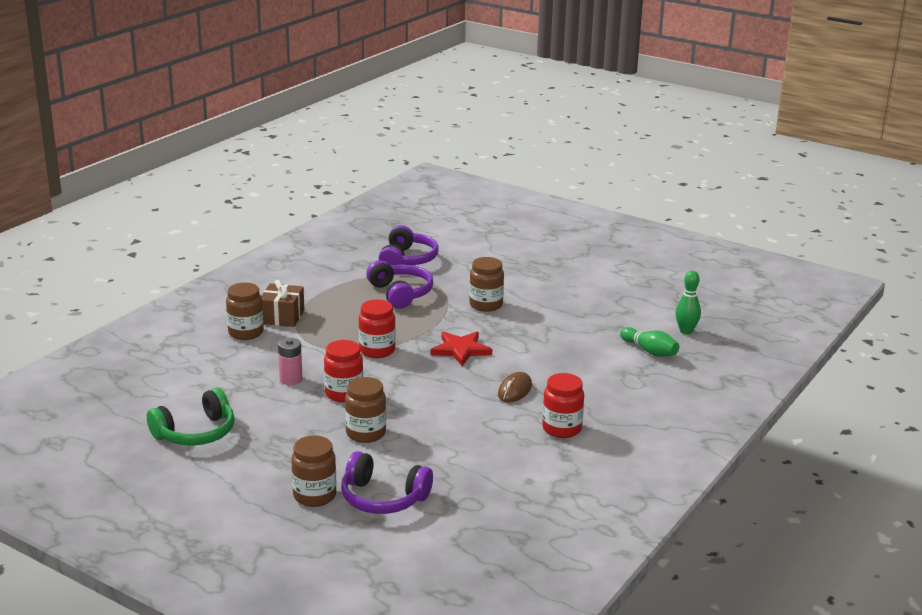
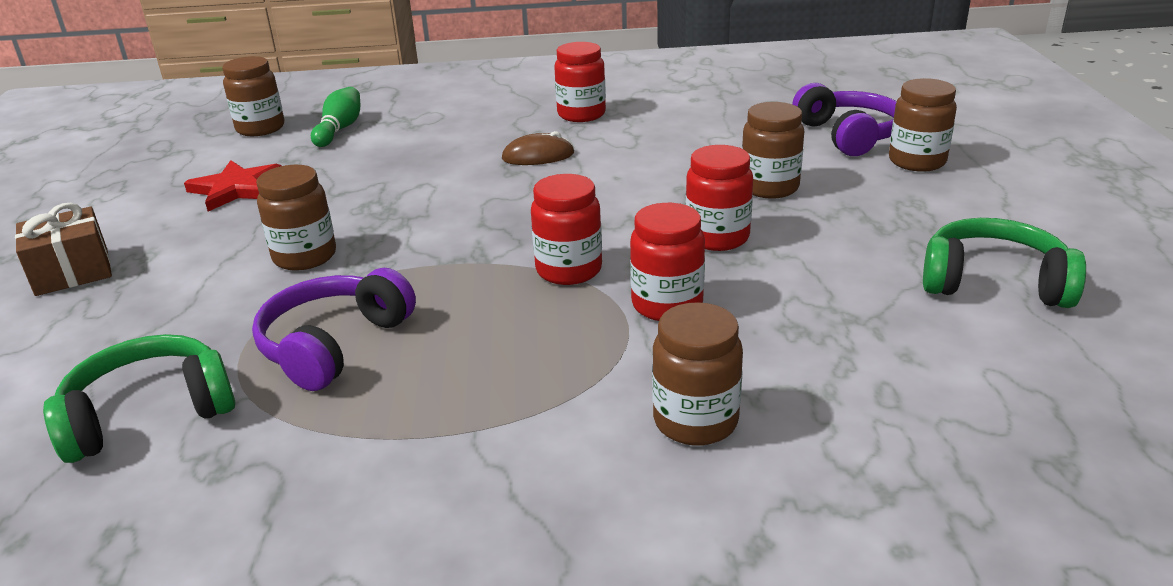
camera: 125 degrees left, 5 degrees up
brown gift [261,280,304,327] -> brown gift moved to [15,203,112,296]
pink battery [278,338,302,385] -> none
purple headphones [378,225,439,265] -> green headphones [43,334,235,463]
red star [431,331,492,366] -> red star moved to [184,160,281,211]
green bowling pin [676,271,701,334] -> brown jar [222,56,284,136]
none -> red jar [630,203,705,321]

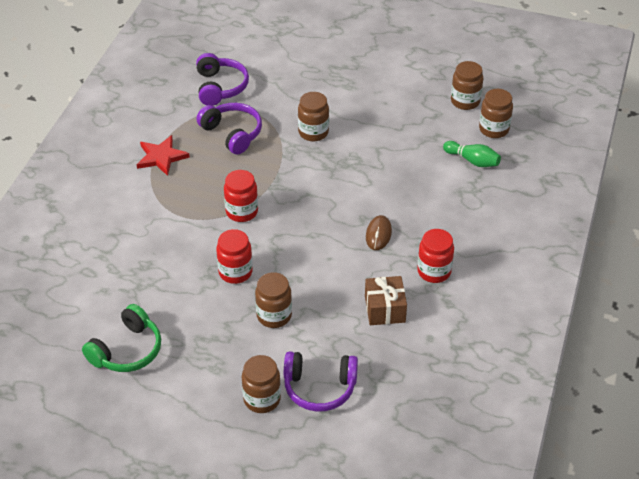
camera: 110 degrees right, 15 degrees up
brown gift [15,203,112,296] -> brown gift moved to [365,276,407,325]
green headphones [43,334,235,463] -> purple headphones [196,53,249,106]
red star [184,160,281,211] -> red star moved to [136,135,190,176]
red jar [630,203,705,321] -> none
brown jar [652,302,743,445] -> brown jar moved to [451,61,483,110]

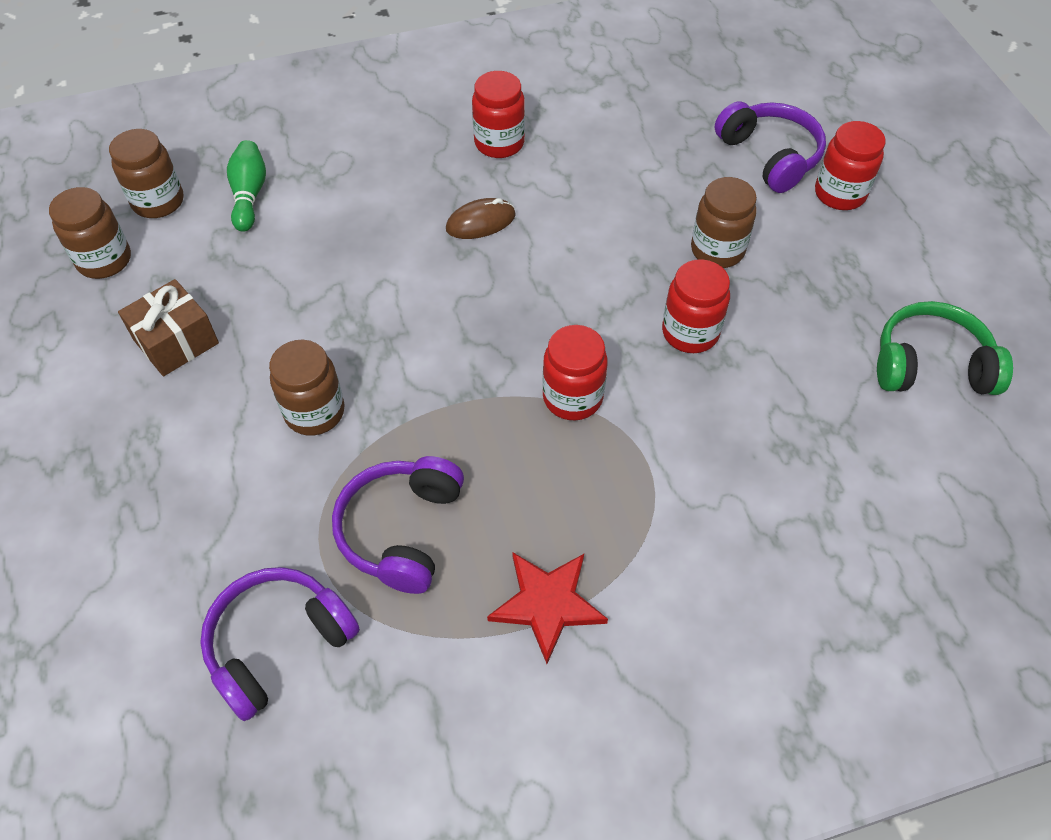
camera: 125 degrees left, 10 degrees up
brown jar [242,355,281,413] -> red jar [815,121,886,210]
brown gift [365,276,407,325] -> brown gift moved to [118,279,219,376]

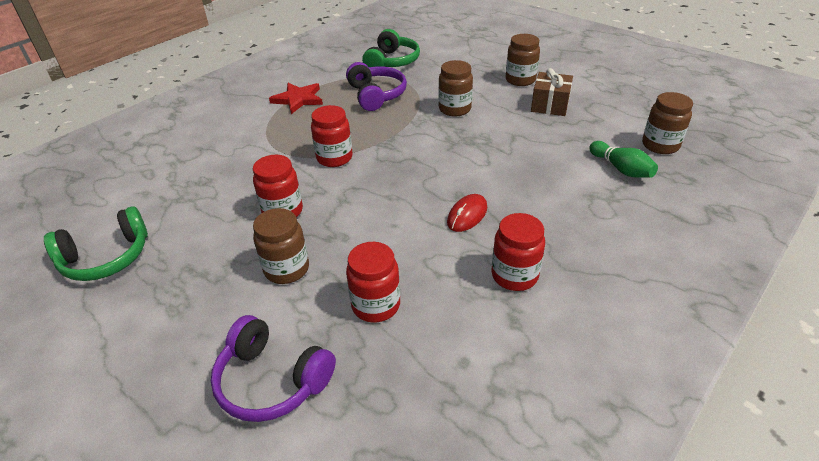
camera: 150 degrees right, 15 degrees down
brown jar [49,187,131,279] -> brown jar moved to [506,34,540,86]
purple headphones [200,567,360,721] -> green headphones [362,29,420,67]
brown mouse [446,198,516,239] -> red mouse [447,194,487,232]
red jar [815,121,886,210] -> red jar moved to [346,242,400,322]

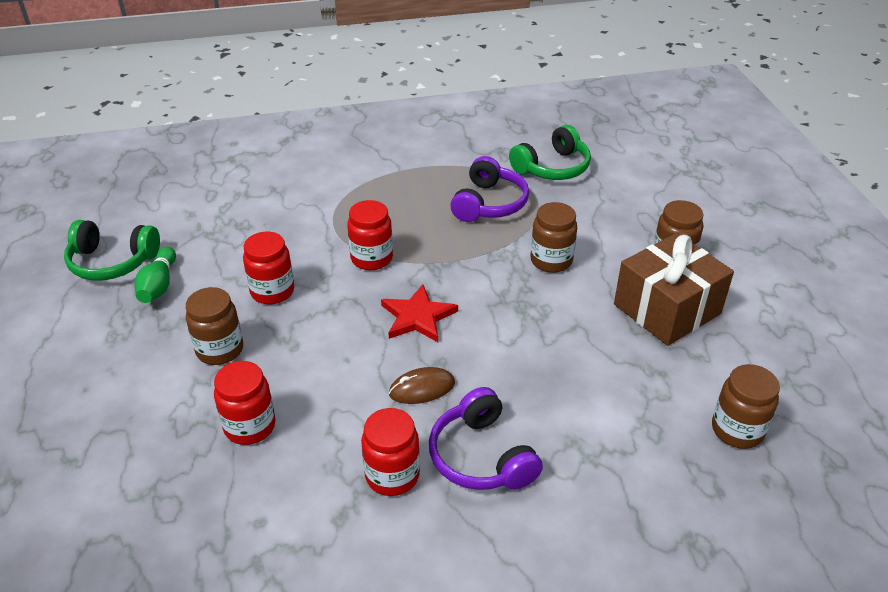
camera: 35 degrees right, 0 degrees up
purple headphones [211,315,336,422] -> purple headphones moved to [429,387,543,490]
red star [269,83,323,114] -> red star moved to [381,284,458,342]
red mouse [447,194,487,232] -> brown mouse [389,367,455,404]
brown gift [531,68,573,116] -> brown gift [614,233,734,346], size x1.59
green bowling pin [589,141,658,178] -> green bowling pin moved to [135,247,176,303]

